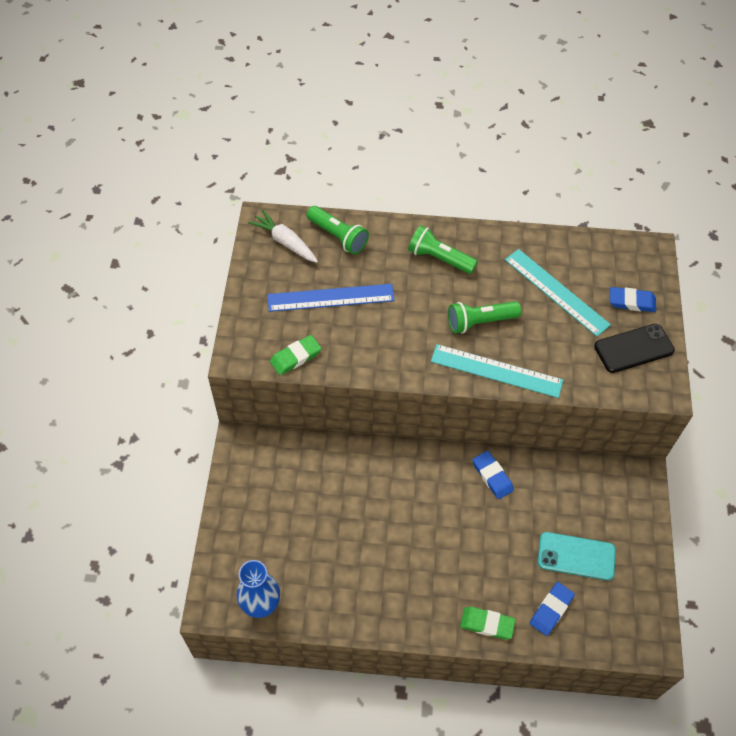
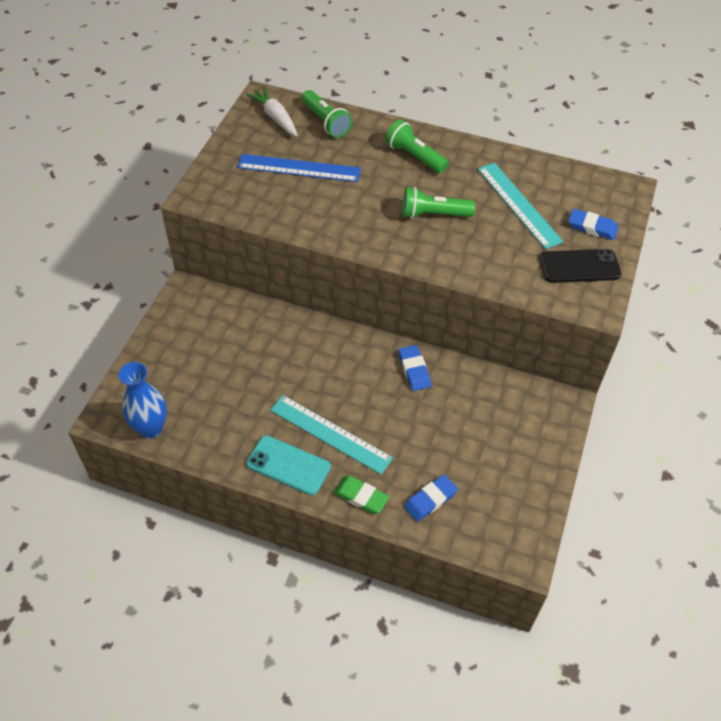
camera: 15 degrees right, 5 degrees down
green eraser [270,335,321,375] -> none
turquoise ruler [431,344,563,398] -> turquoise ruler moved to [270,395,393,474]
turquoise phone [538,532,616,580] -> turquoise phone moved to [247,436,331,495]

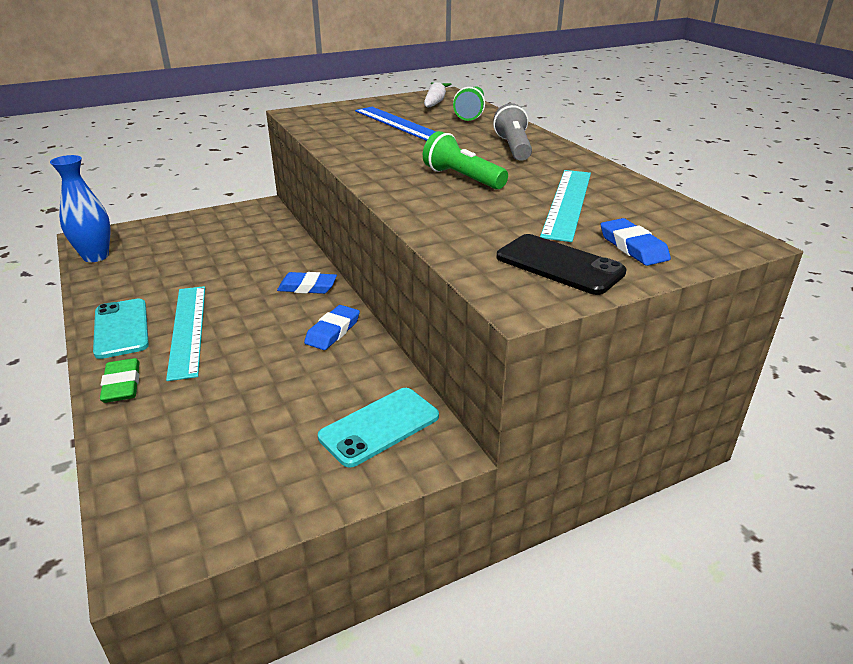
camera: 45 degrees right, 20 degrees down
green flashlight [385,119,448,173] -> grey flashlight [493,103,532,161]
blue eraser [404,474,458,522] -> blue eraser moved to [277,272,337,294]
none -> turquoise phone [318,388,439,468]

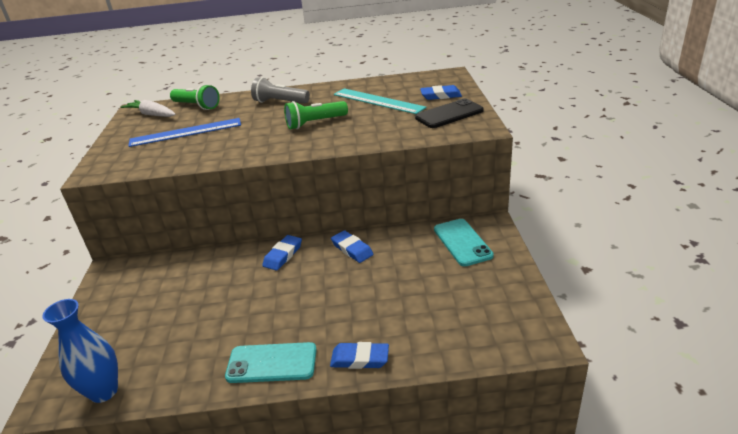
camera: 65 degrees left, 0 degrees up
green eraser [100,358,140,403] -> blue eraser [330,342,389,369]
turquoise ruler [166,286,205,381] -> none

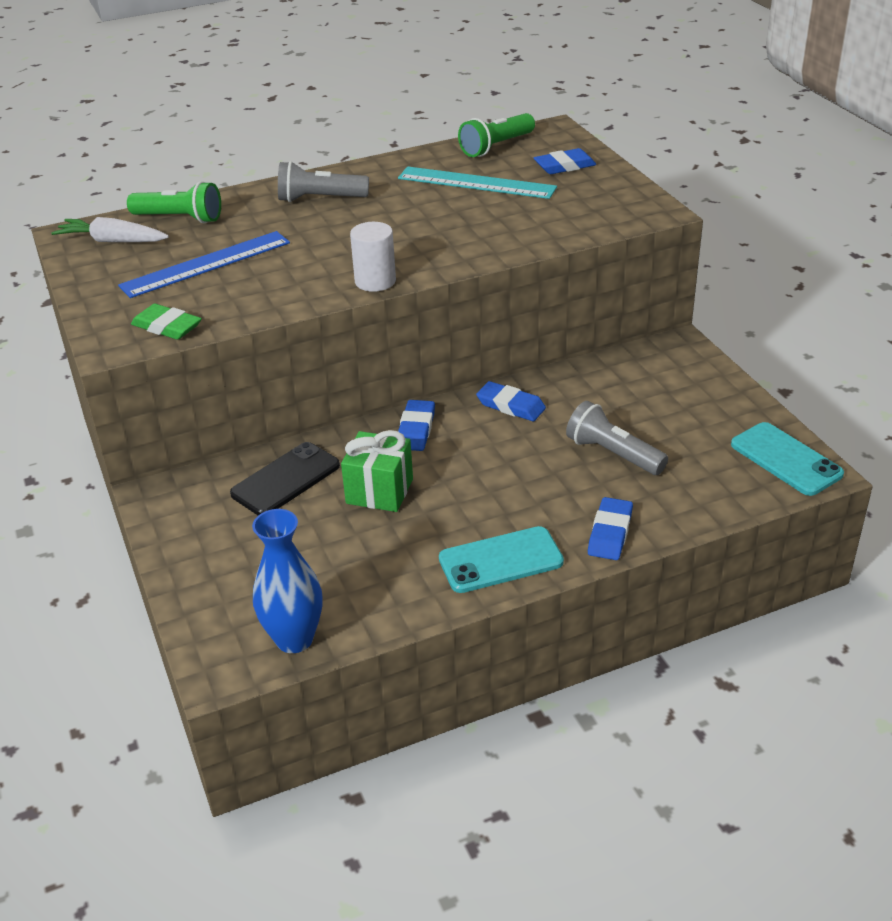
camera: 20 degrees left, 5 degrees up
green flashlight [284,101,348,129] -> green flashlight moved to [458,113,535,157]
blue eraser [330,342,389,369] -> blue eraser turned 60 degrees counterclockwise [588,497,633,560]
black phone [415,98,484,128] -> black phone moved to [230,442,340,515]
turquoise phone [434,219,494,266] -> turquoise phone moved to [731,422,844,496]
none -> green eraser [131,304,202,340]
none -> green gift [341,430,413,512]
none -> white cylinder [350,222,396,292]
none -> grey flashlight [566,401,668,475]

